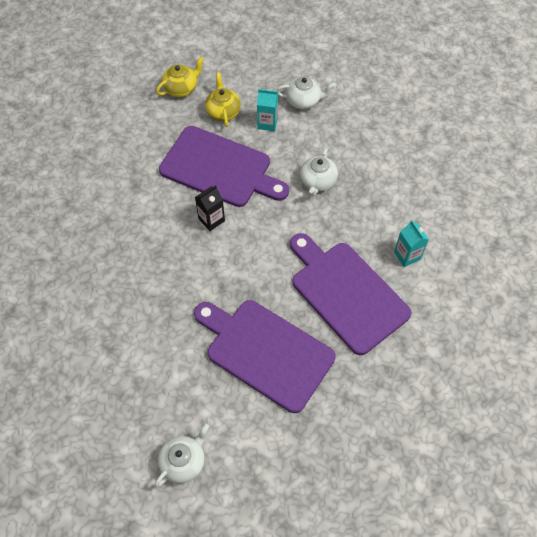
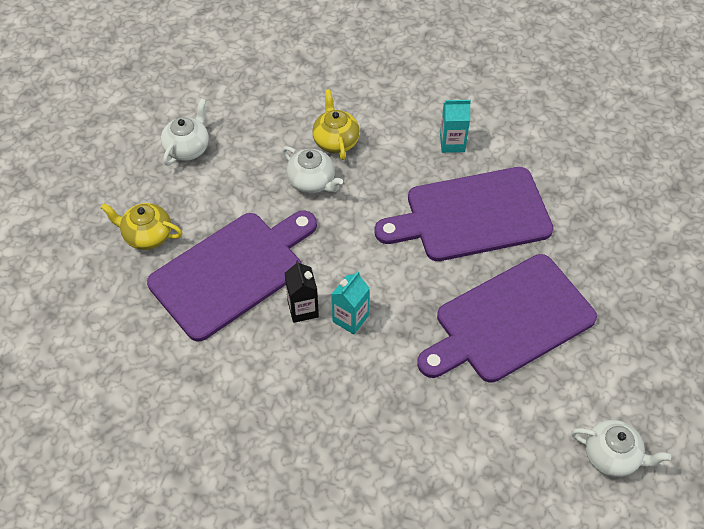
camera: 65 degrees left, 5 degrees down
white teapot [155,424,210,487] -> white teapot turned 135 degrees clockwise [571,420,671,477]
yellow teapot [156,57,204,97] -> yellow teapot moved to [312,89,360,160]
turquoise carton [257,89,278,131] -> turquoise carton moved to [331,271,369,334]

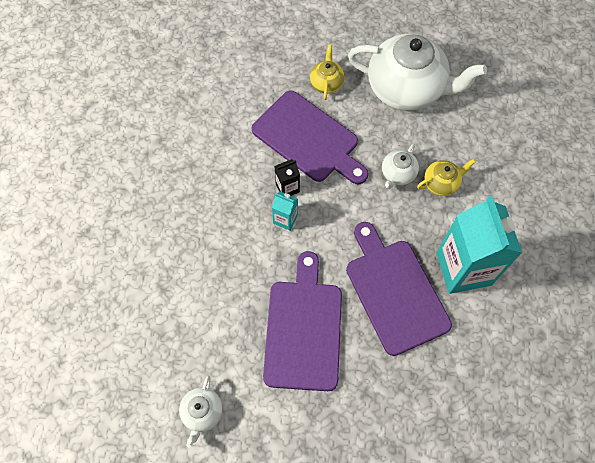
camera: 80 degrees right, 10 degrees up
white teapot [161,98,209,166] -> white teapot [348,34,487,111], size x2.27
purple cutting board [417,254,597,383] -> purple cutting board turned 45 degrees clockwise [263,251,342,391]
turquoise carton [440,99,471,153] -> turquoise carton [436,196,522,294], size x2.32

